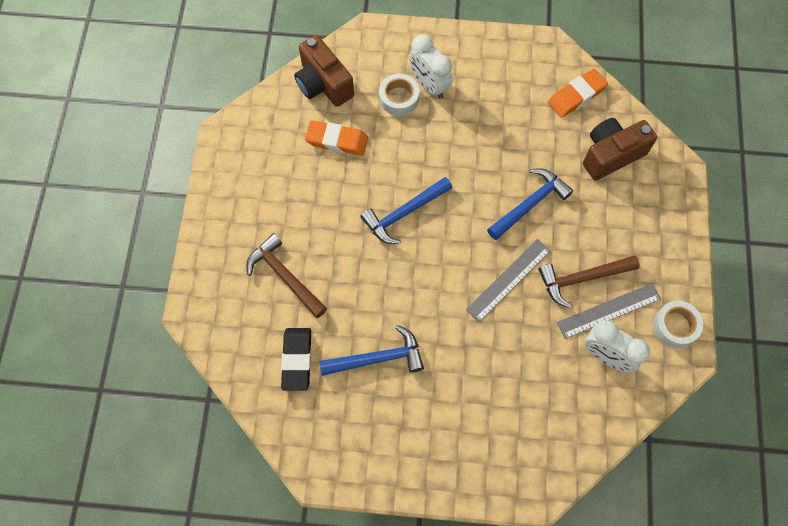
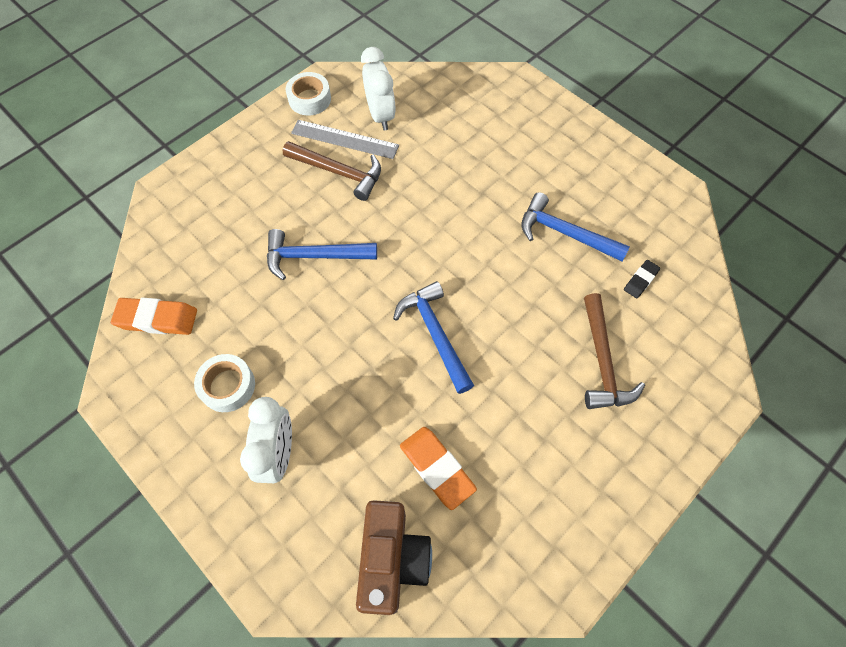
camera: 140 degrees left, 5 degrees down
black eraser [281,328,312,391] -> black eraser [624,260,660,298], size x0.56
blue hammer [360,177,452,244] -> blue hammer turned 120 degrees counterclockwise [393,281,474,394]
white tape [379,74,419,116] -> white tape moved to [194,354,255,412]
grey ruler [466,239,551,322] -> none
brown camera [583,118,657,181] -> none

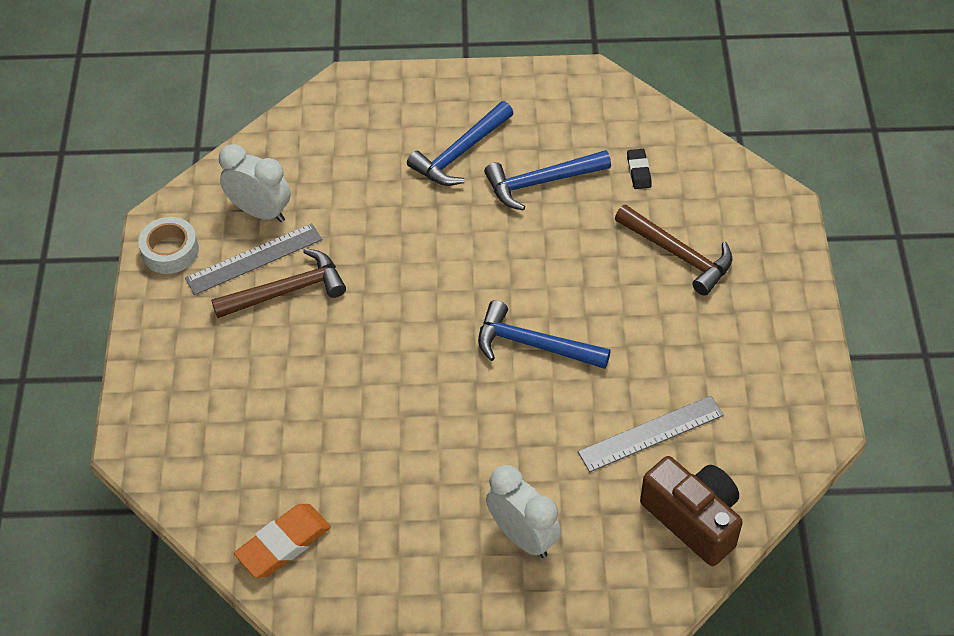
camera: 45 degrees left, 10 degrees down
white tape [194,354,255,412] -> none
blue hammer [267,229,377,280] -> blue hammer moved to [407,101,513,186]
orange eraser [400,427,477,510] -> grey ruler [578,396,724,472]

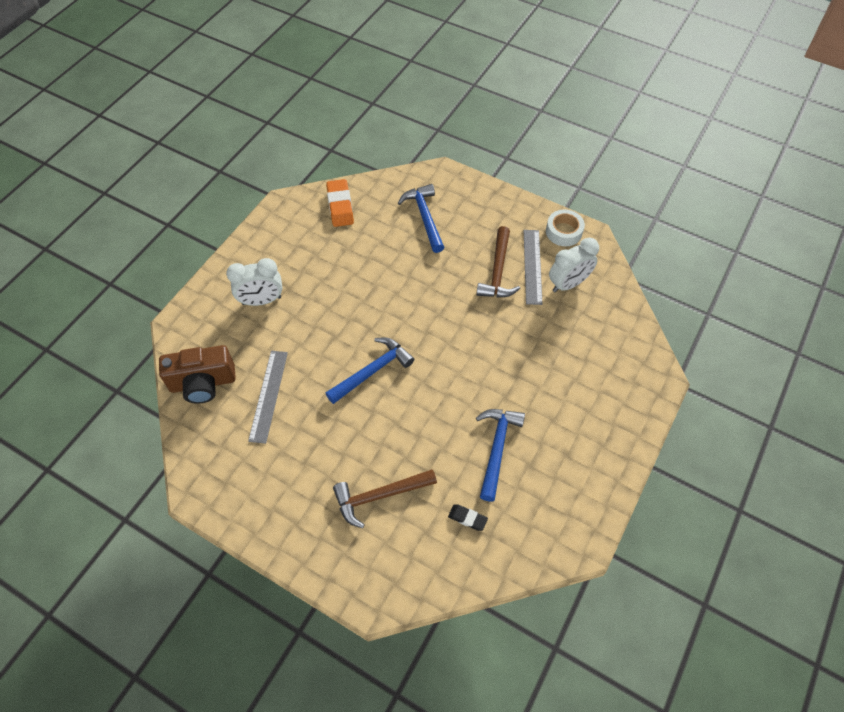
camera: 120 degrees right, 5 degrees up
blue hammer [407,101,513,186] -> blue hammer moved to [398,184,444,253]

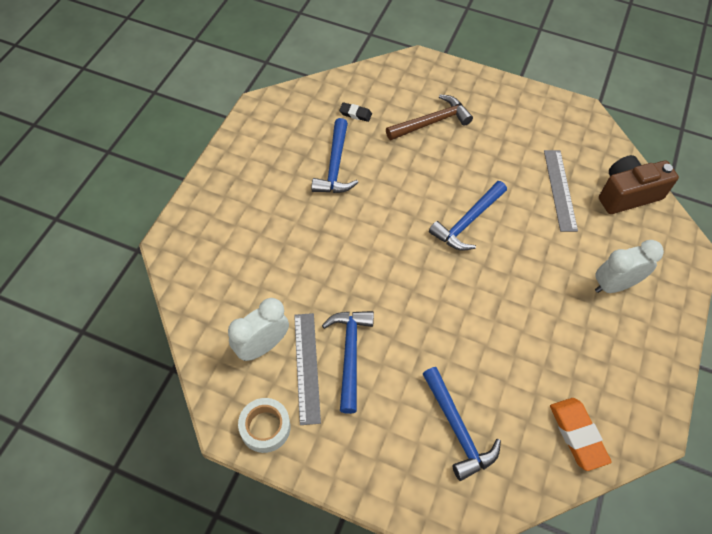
camera: 170 degrees right, 0 degrees up
brown hammer [476,226,520,297] -> blue hammer [322,311,374,414]

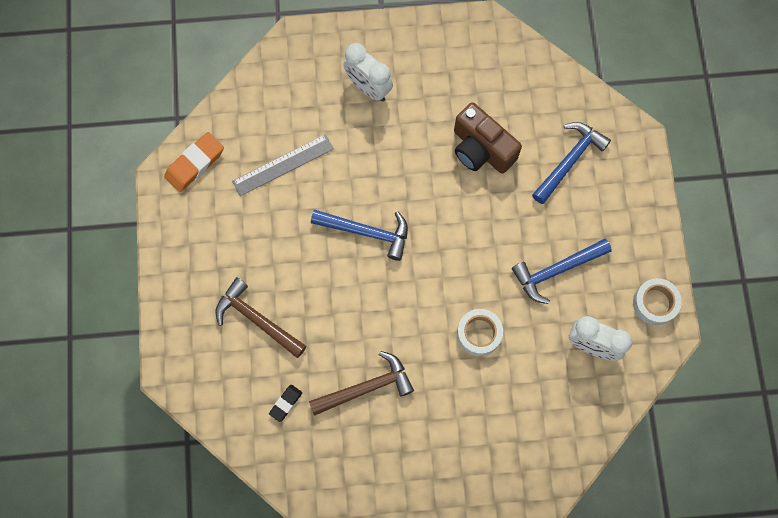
camera: 115 degrees left, 15 degrees up
grey ruler [294,313,321,425] -> none
blue hammer [311,118,358,193] -> brown hammer [309,351,414,416]
black eraser [339,102,372,122] -> black eraser turned 45 degrees clockwise [269,385,302,422]
orange eraser [550,398,612,471] -> orange eraser moved to [164,132,224,192]
brown camera [599,155,679,214] -> brown camera moved to [454,102,522,174]
none -> white tape [457,309,503,356]

